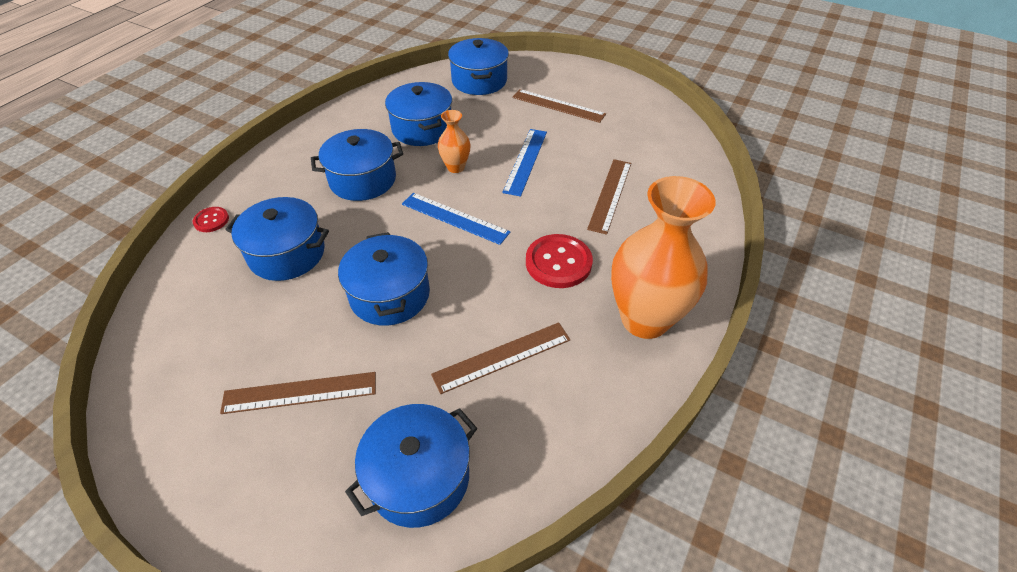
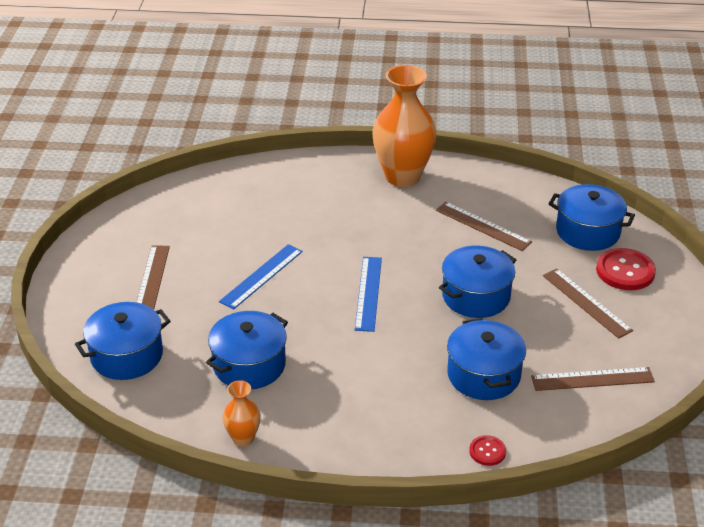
camera: 115 degrees left, 10 degrees down
blue pot [311,129,403,201] -> none
orange vase [438,110,470,173] -> orange vase moved to [222,380,261,446]
blue ruler [502,129,547,197] -> blue ruler turned 45 degrees counterclockwise [219,244,303,310]
red button [526,234,593,288] -> red button moved to [596,248,656,290]
brown ruler [587,159,631,235] -> brown ruler moved to [531,367,655,391]

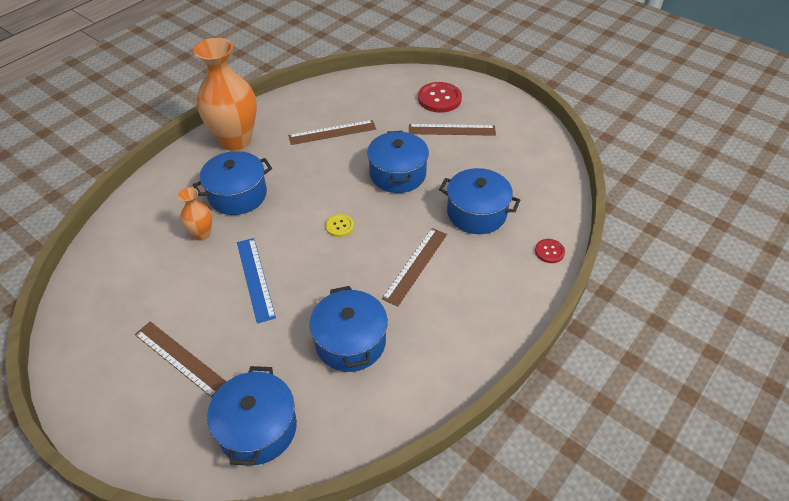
camera: 55 degrees left, 10 degrees up
orange vase [222,380,261,446] -> orange vase moved to [178,187,212,241]
blue ruler [355,257,382,332] -> yellow button [325,214,354,237]
brown ruler [531,367,655,391] -> brown ruler moved to [382,228,447,307]
blue pot [549,184,635,251] -> blue pot moved to [193,151,272,215]

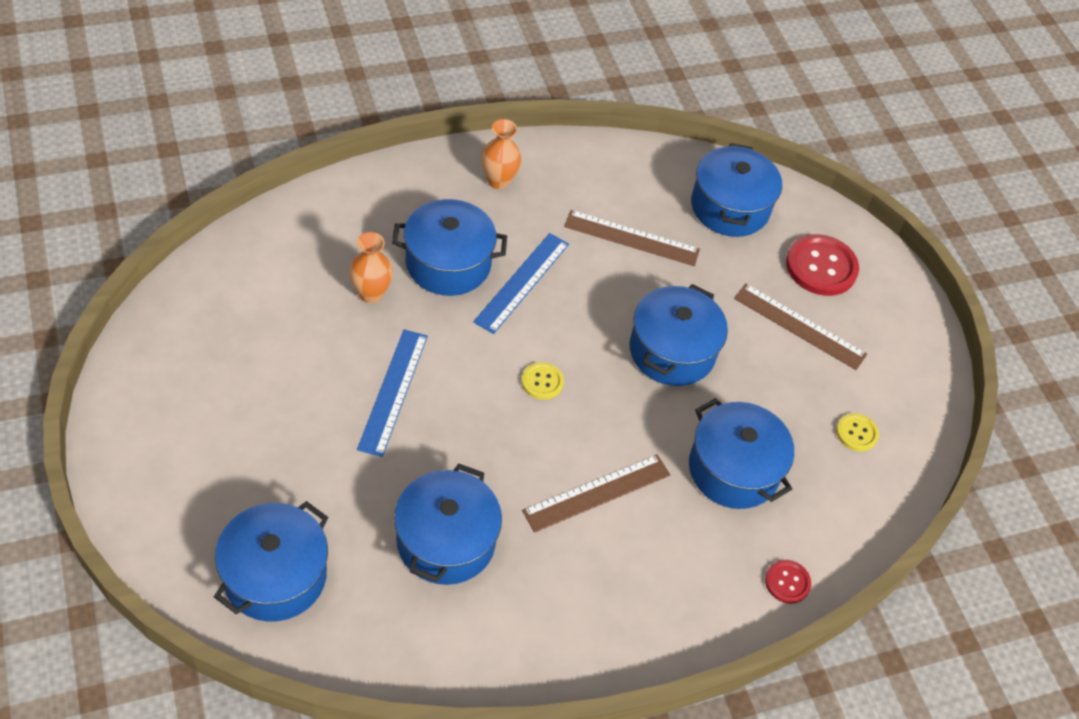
camera: 25 degrees right, 5 degrees up
brown ruler [135,321,227,398] -> none
orange vase [193,38,257,151] -> orange vase [481,119,521,189], size x0.47
none -> blue ruler [473,233,569,334]
none -> blue pot [691,143,782,237]
none -> yellow button [836,413,879,451]

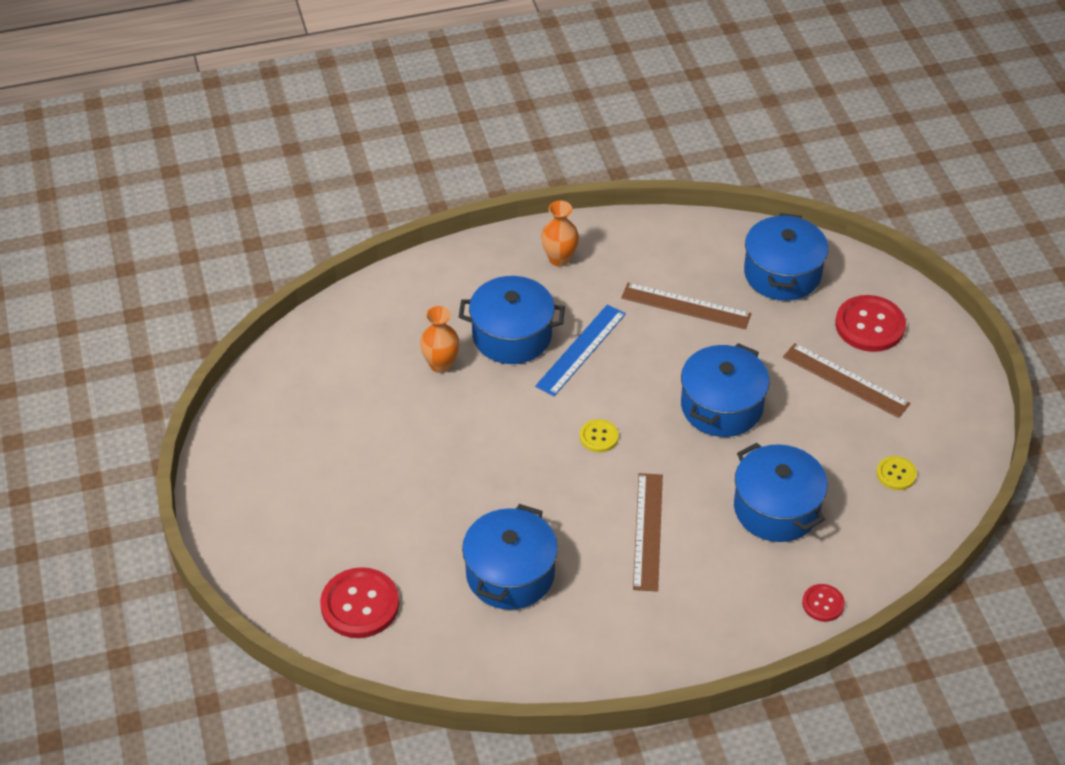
camera: 10 degrees right, 5 degrees down
blue pot [214,501,328,622] -> red button [320,567,399,638]
blue ruler [357,329,428,457] -> none
brown ruler [522,454,670,533] -> brown ruler turned 60 degrees counterclockwise [633,473,663,592]

